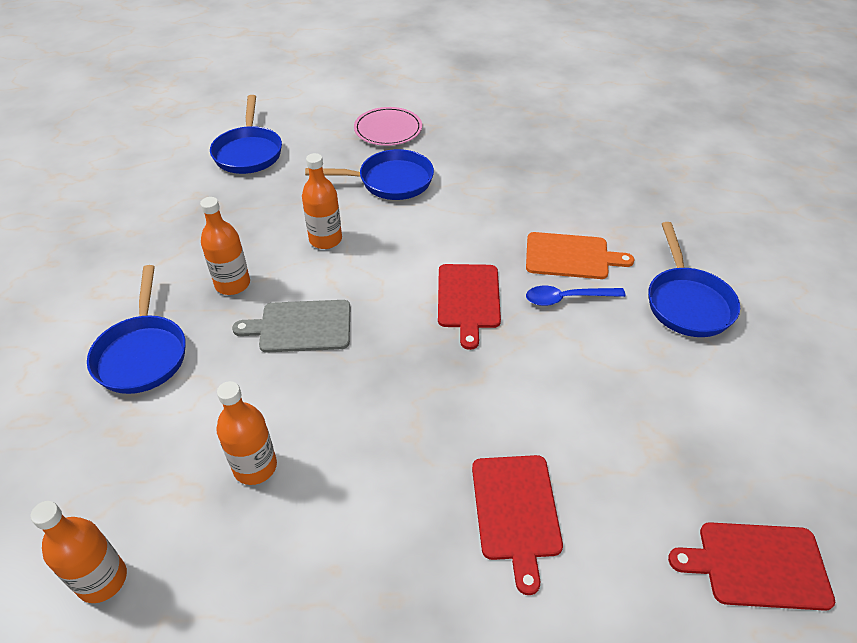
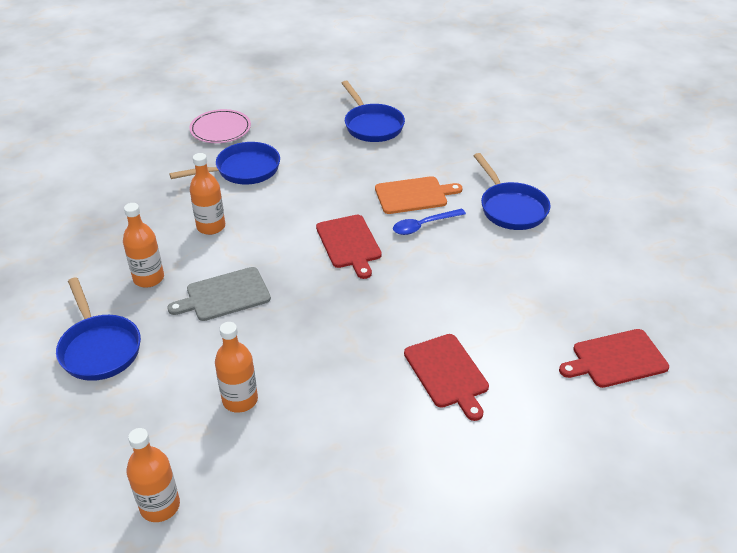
camera: 20 degrees left, 5 degrees down
blue pan [210,95,282,174] -> blue pan moved to [342,81,405,142]

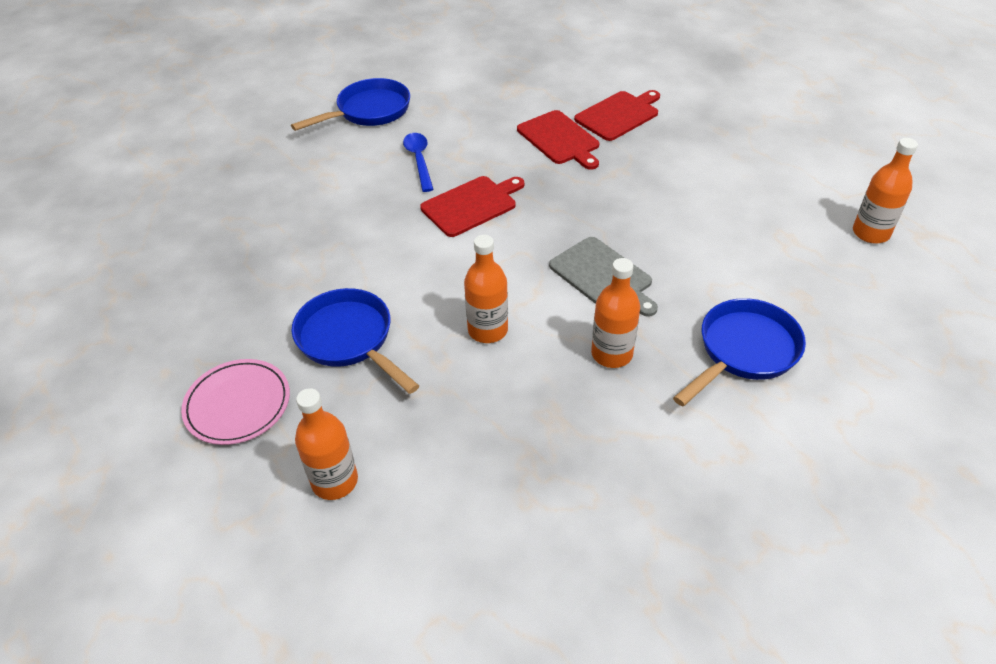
camera: 105 degrees left, 5 degrees up
orange bottle [215,322,258,413] -> orange bottle moved to [295,388,358,500]
blue pan [342,81,405,142] -> none
orange cutting board [375,176,463,214] -> none
blue spoon [393,209,466,235] -> blue spoon turned 150 degrees counterclockwise [403,133,434,192]
red cutting board [559,329,669,388] -> red cutting board moved to [517,110,599,170]

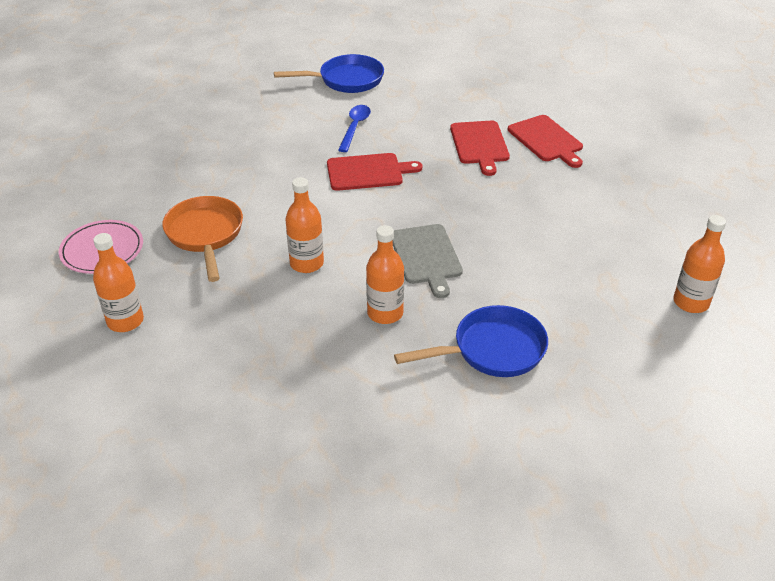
camera: 25 degrees right, 5 degrees down
blue pan [291,288,419,394] -> orange pan [162,196,243,282]
red cutting board [574,90,660,141] -> red cutting board turned 75 degrees clockwise [508,115,583,168]

